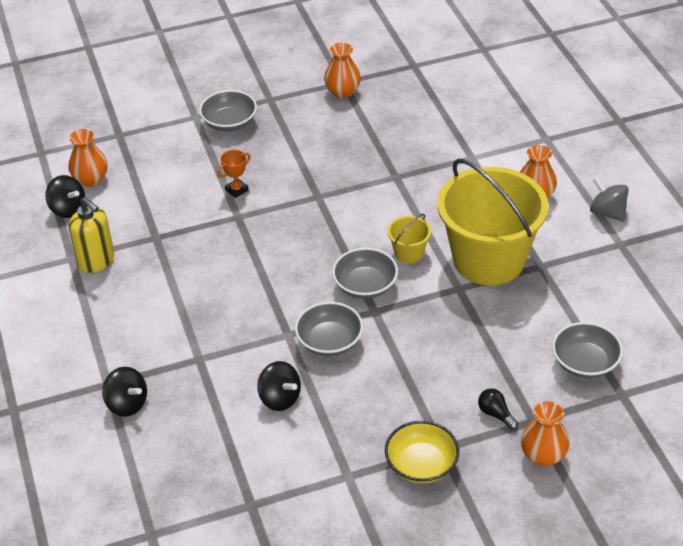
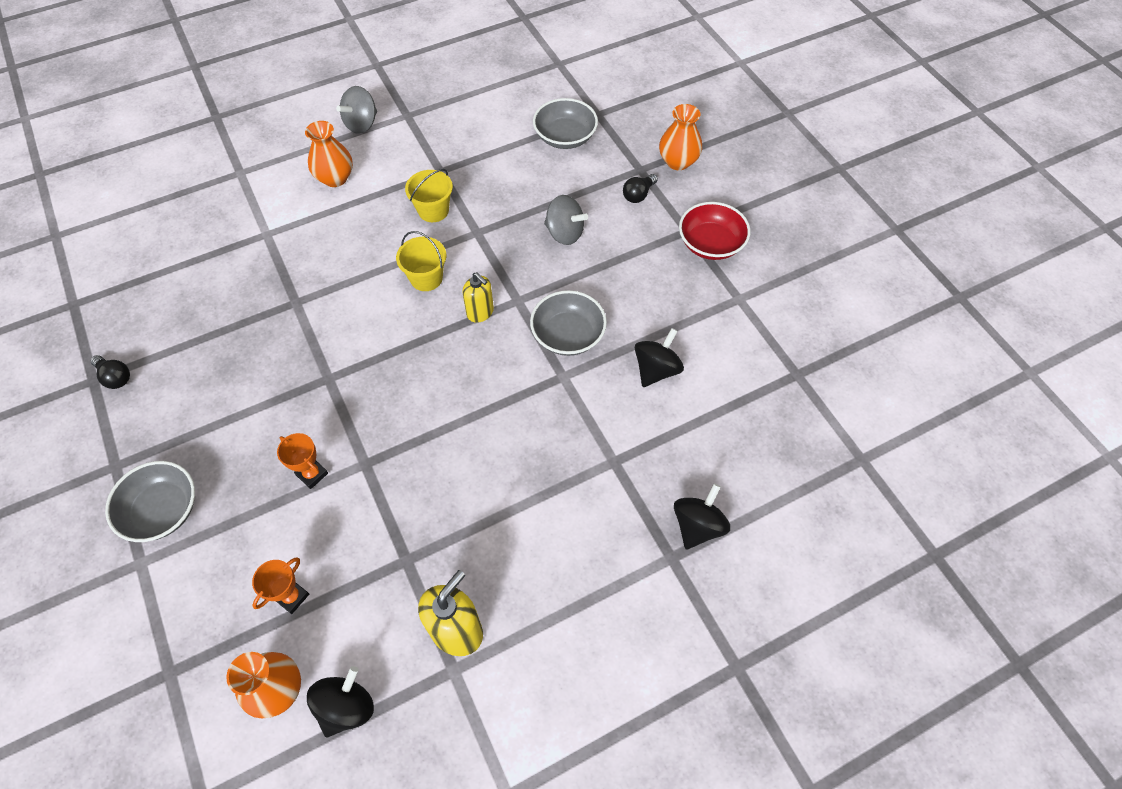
camera: 100 degrees left, 15 degrees up
orange vase [324,43,361,98] -> black light bulb [91,355,130,389]
grey bowl [332,248,398,299] -> yellow soap dispenser [463,272,494,323]
yellow bowl [385,421,459,483] -> red bowl [679,202,751,260]
yellow bucket [437,159,549,285] -> yellow bucket [405,169,453,222], size x0.41
none -> orange trophy [252,557,309,614]
none -> grey spinning top [544,195,588,245]

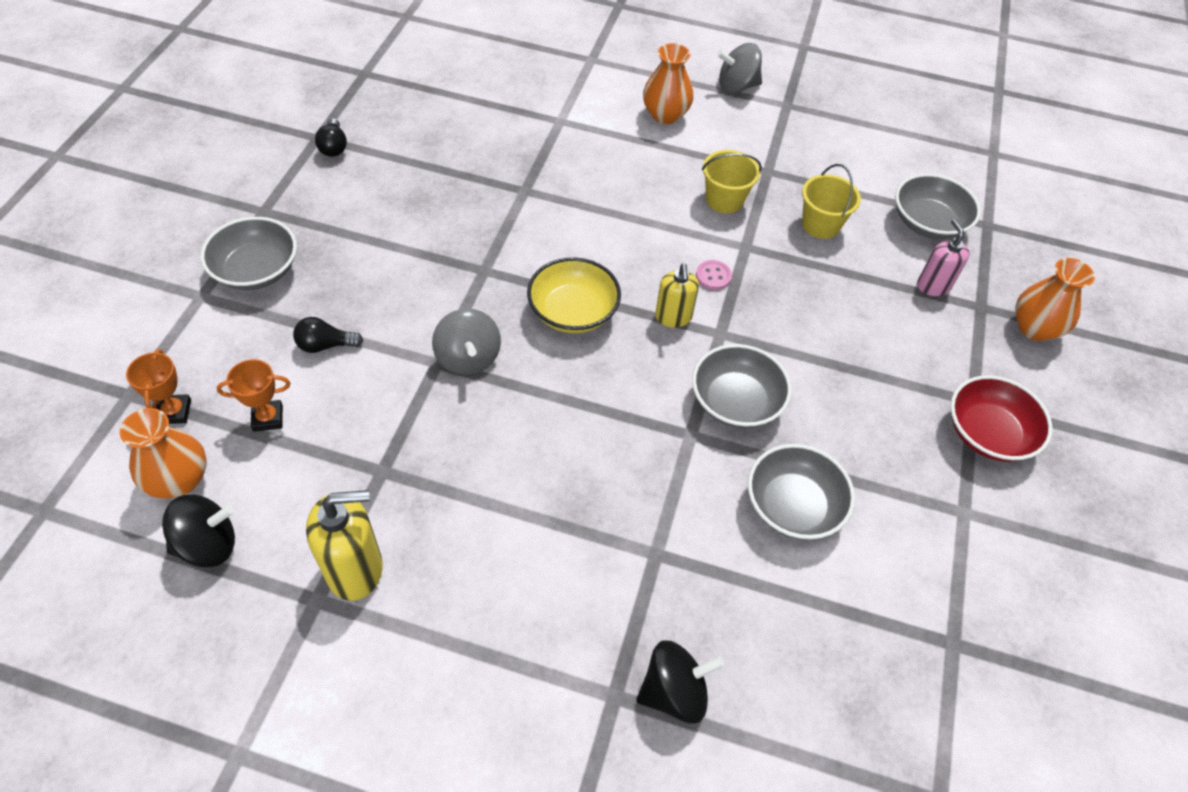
camera: 40 degrees right, 5 degrees down
orange trophy [277,433,328,489] -> orange trophy moved to [126,349,191,424]
yellow bucket [396,231,446,291] -> yellow bucket moved to [802,164,861,239]
grey spinning top [544,195,588,245] -> grey spinning top moved to [432,308,501,375]
black light bulb [623,174,658,203] -> black light bulb moved to [293,317,363,353]
black spinning top [635,328,684,387] -> grey bowl [748,444,855,540]
none -> yellow bowl [527,257,621,333]
none -> pink button [696,260,732,290]
none -> pink soap dispenser [917,219,970,296]

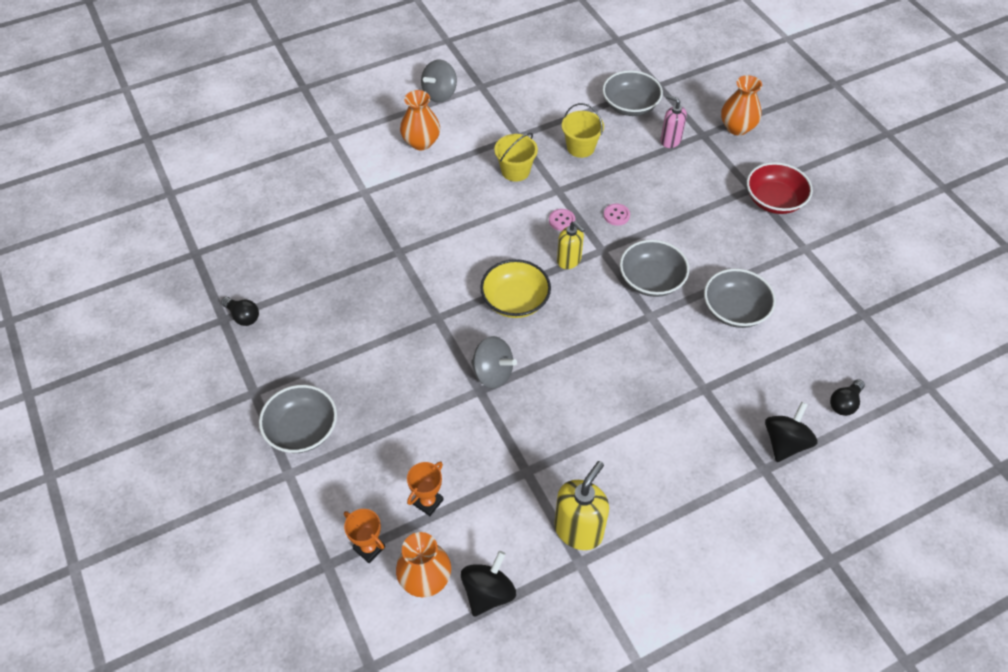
camera: 40 degrees left, 0 degrees up
black light bulb [293,317,363,353] -> black light bulb moved to [830,379,865,416]
none -> pink button [604,204,630,226]

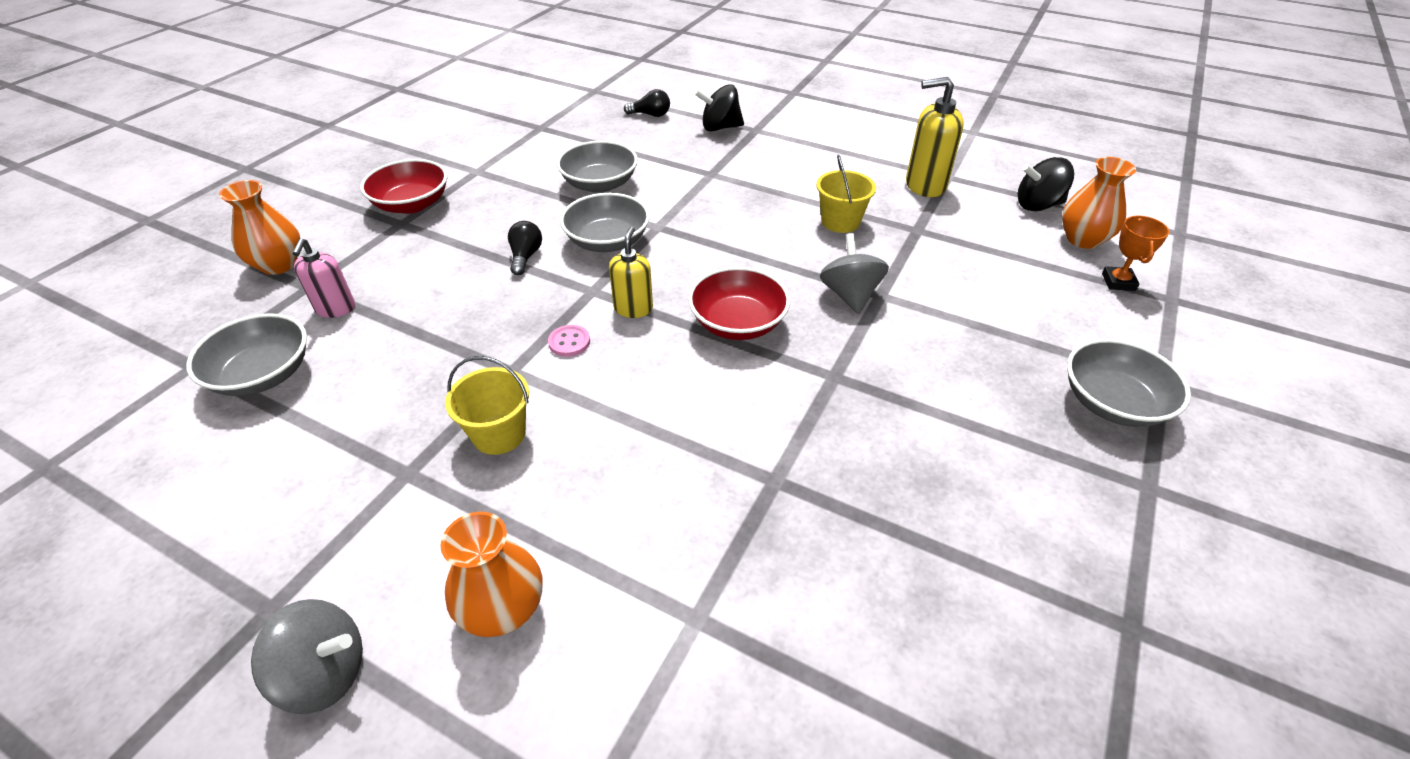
camera: 125 degrees left, 10 degrees down
black light bulb [221,297,259,326] -> black light bulb moved to [508,221,542,275]
orange trophy [407,461,444,516] -> none
yellow bowl [480,259,551,318] -> red bowl [688,267,790,340]
yellow bucket [562,103,604,158] -> yellow bucket moved to [816,155,876,233]
pink button [604,204,630,226] -> none

